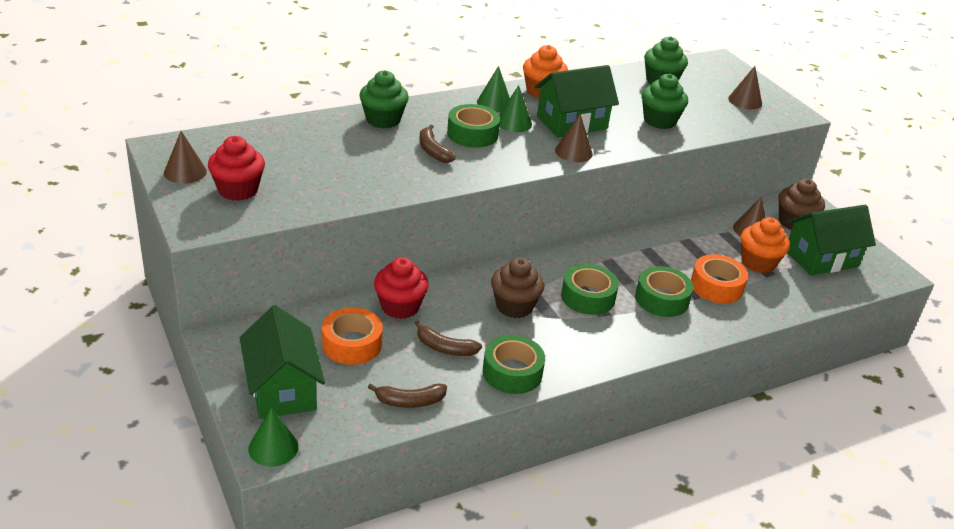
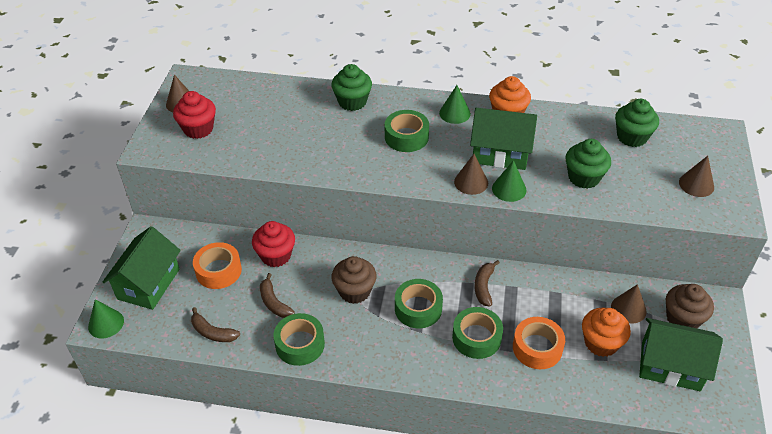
camera: 40 degrees right, 10 degrees up
brown banana [419,125,456,163] -> brown banana moved to [475,260,500,307]
green cone [499,85,532,132] -> green cone moved to [492,160,527,202]

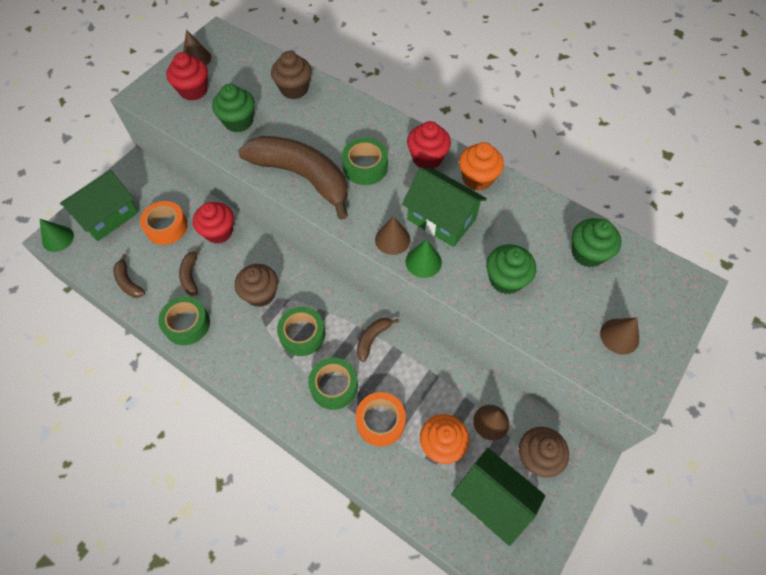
camera: 25 degrees right, 15 degrees up
green cupcake [331,64,372,111] -> green cupcake moved to [212,84,255,132]
green cone [439,85,471,124] -> red cupcake [407,121,451,169]
none -> brown banana [238,136,348,220]
none -> brown cupcake [271,51,312,99]

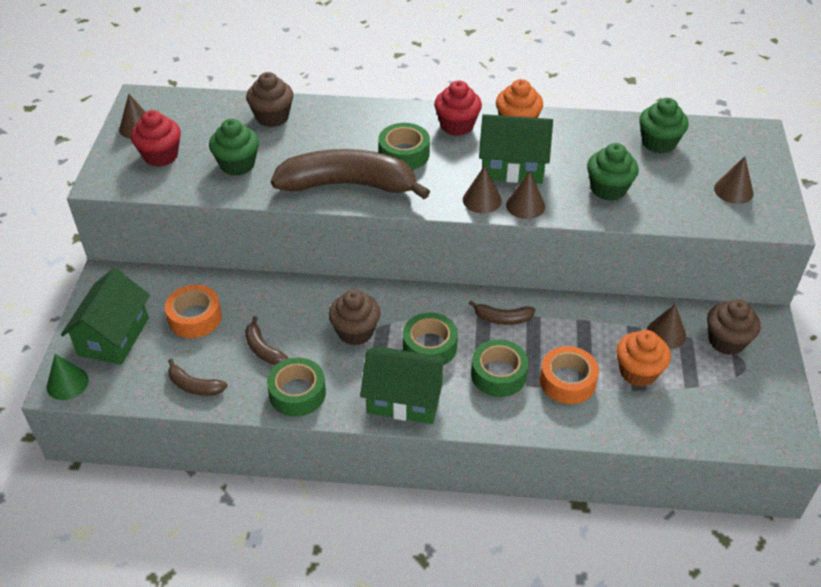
camera: 30 degrees left, 15 degrees down
red cupcake [193,202,234,244] -> none
brown banana [357,318,399,362] -> brown banana turned 90 degrees counterclockwise [469,300,535,325]
green cone [406,239,442,278] -> brown cone [506,171,545,219]
green house [451,448,545,546] -> green house moved to [360,346,448,424]

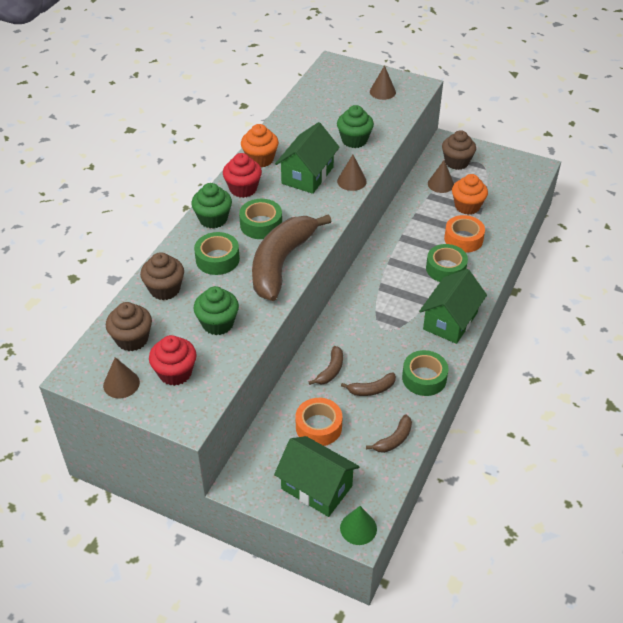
camera: 70 degrees left, 0 degrees up
brown cupcake [328,290,380,346] -> brown cupcake moved to [106,302,152,351]
green tape [403,313,458,365] -> green tape moved to [194,232,240,275]
brown cone [463,165,502,213] -> none
brown banana [469,300,535,325] -> brown banana moved to [309,346,343,385]
green cupcake [639,98,689,154] -> green cupcake moved to [191,183,232,229]

